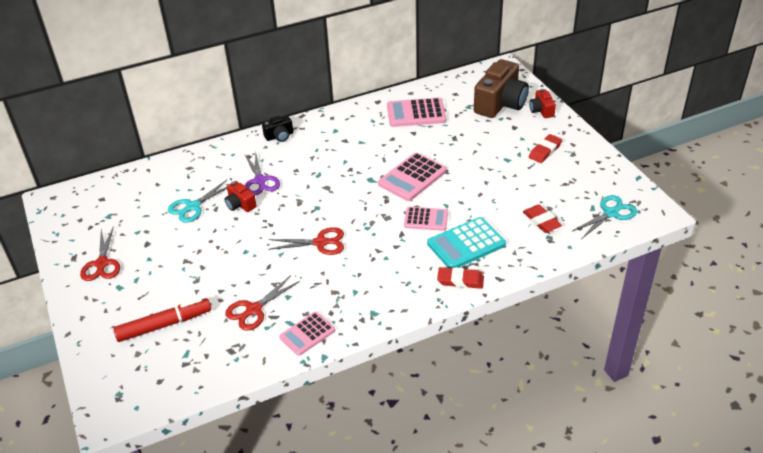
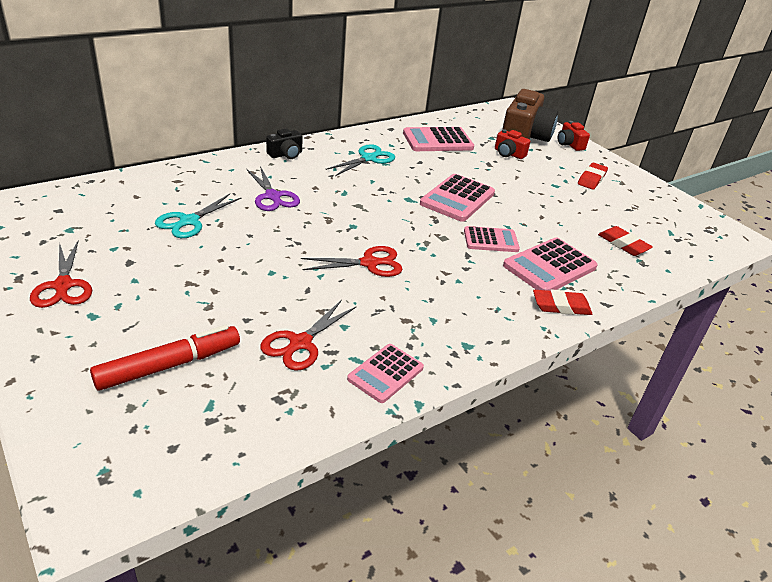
camera: 15 degrees left, 5 degrees down
red camera [224,181,257,212] -> red camera moved to [495,129,530,159]
turquoise calculator [427,217,506,268] -> pink calculator [503,238,598,291]
turquoise scissors [572,195,637,238] -> turquoise scissors moved to [326,144,395,176]

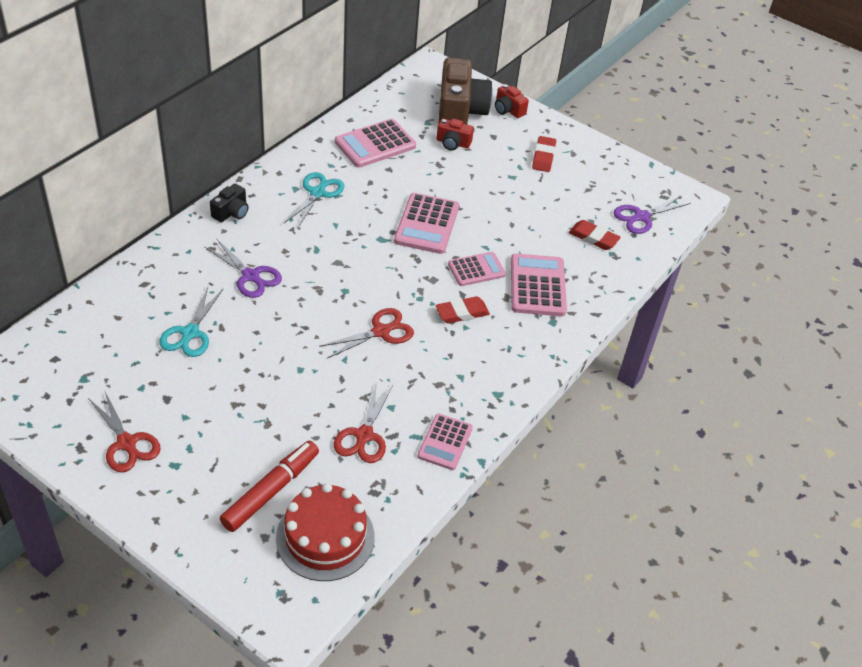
camera: 20 degrees left, 10 degrees up
pink calculator [503,238,598,291] -> pink calculator turned 150 degrees clockwise [511,253,567,316]
red eraser [533,290,592,315] -> red eraser moved to [435,296,490,323]
none -> red cake [276,483,375,581]
none -> purple scissors [614,196,691,234]

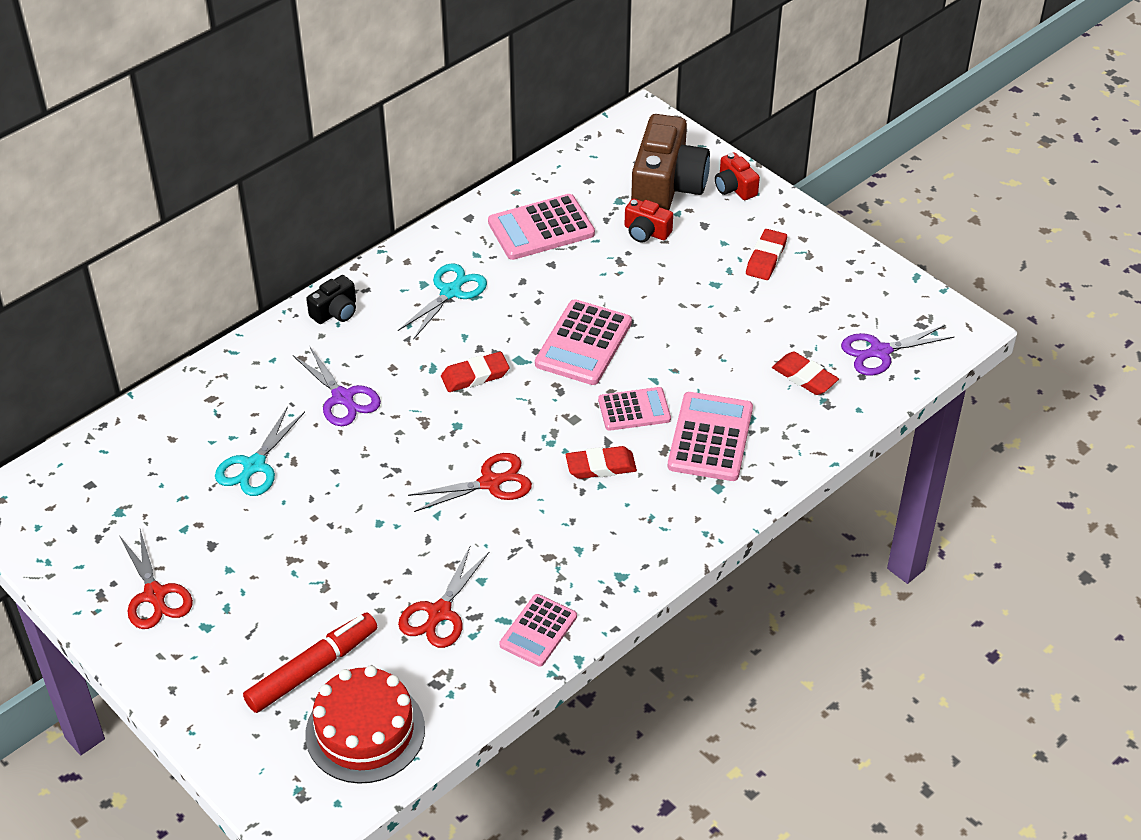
camera: 15 degrees right, 0 degrees up
none -> red eraser [441,352,509,392]

